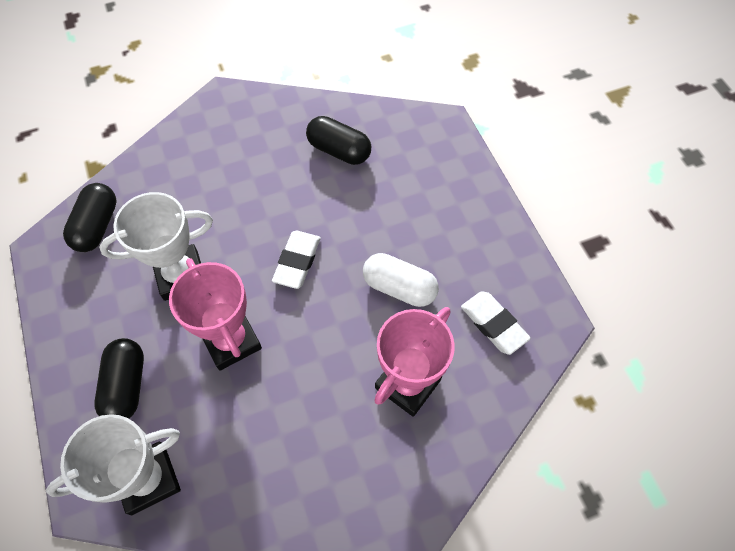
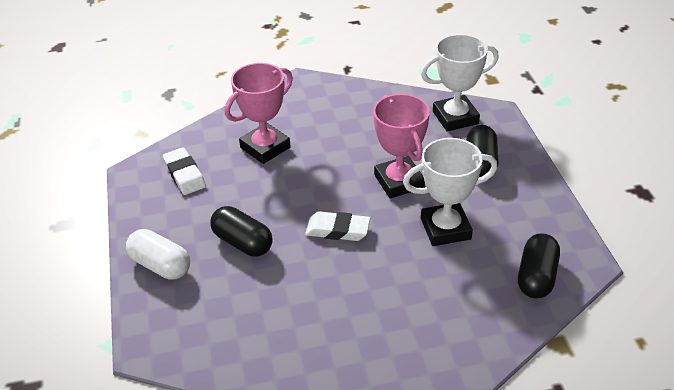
camera: 170 degrees left, 20 degrees down
white eraser [272,231,321,289] -> white eraser turned 75 degrees clockwise [305,211,370,241]
black capsule [306,116,371,165] -> black capsule moved to [210,206,273,257]
white capsule [363,253,439,307] -> white capsule moved to [126,229,190,279]

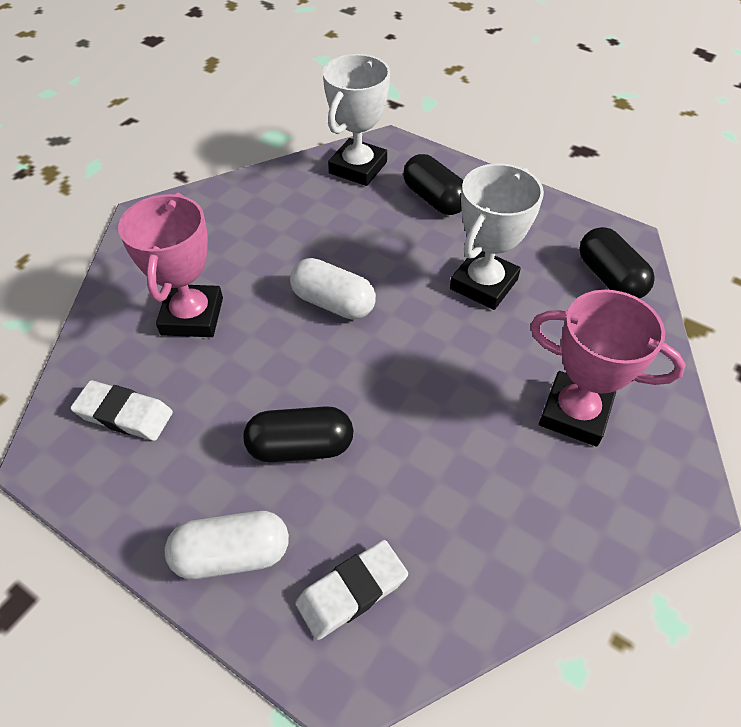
camera: 45 degrees left, 10 degrees up
white eraser [305,211,370,241] -> white eraser moved to [295,540,408,640]
pink trophy [373,94,430,198] -> pink trophy moved to [530,290,686,447]
none -> white capsule [290,258,376,319]

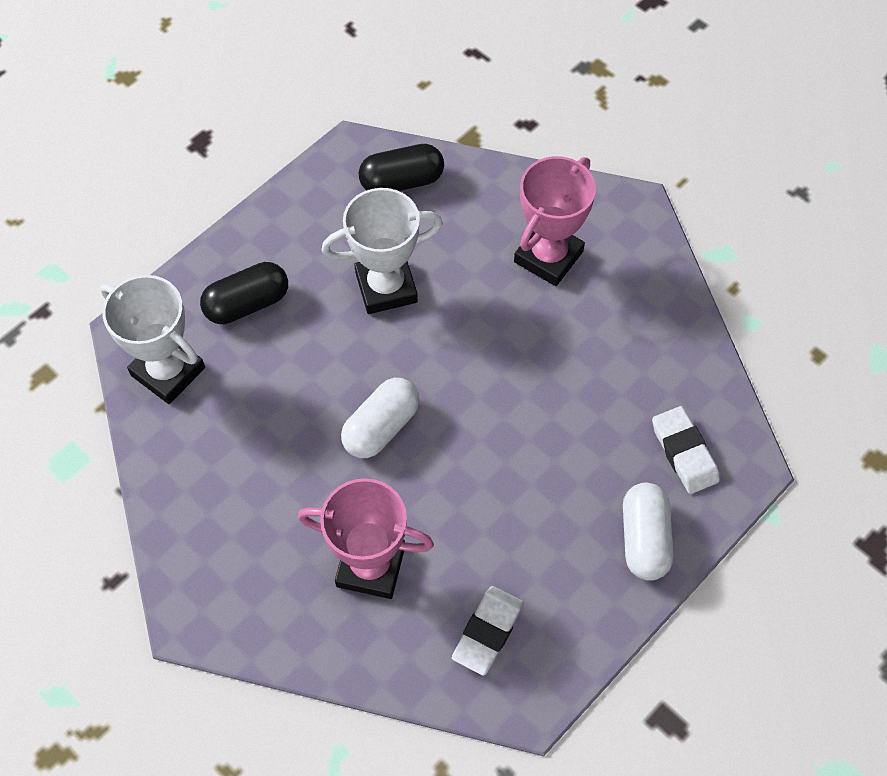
camera: 80 degrees left, 10 degrees up
black capsule [244,406,353,462] -> none
white trophy [450,163,544,310] -> white trophy turned 60 degrees counterclockwise [322,188,443,314]

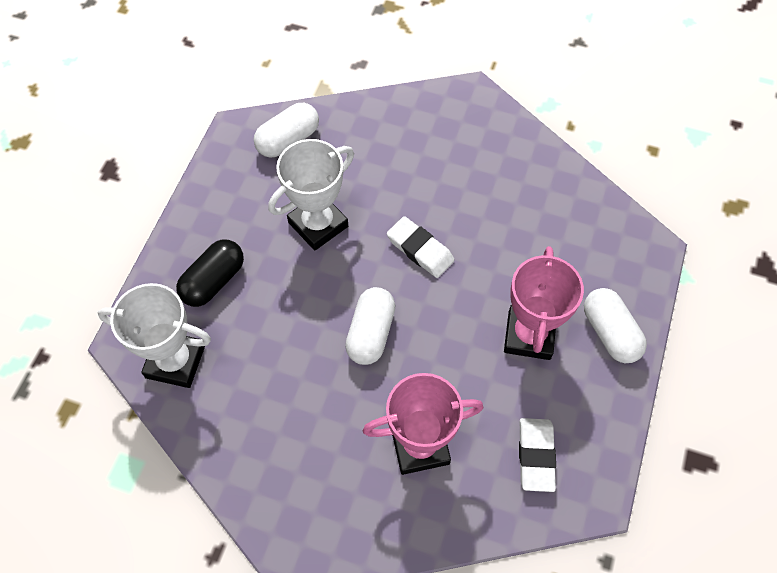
camera: 25 degrees left, 0 degrees up
black capsule [359,144,444,191] -> white capsule [254,103,319,158]
pink trophy [514,156,596,286] -> pink trophy moved to [504,246,584,360]
white eraser [652,406,720,494] -> white eraser moved to [387,216,455,278]

